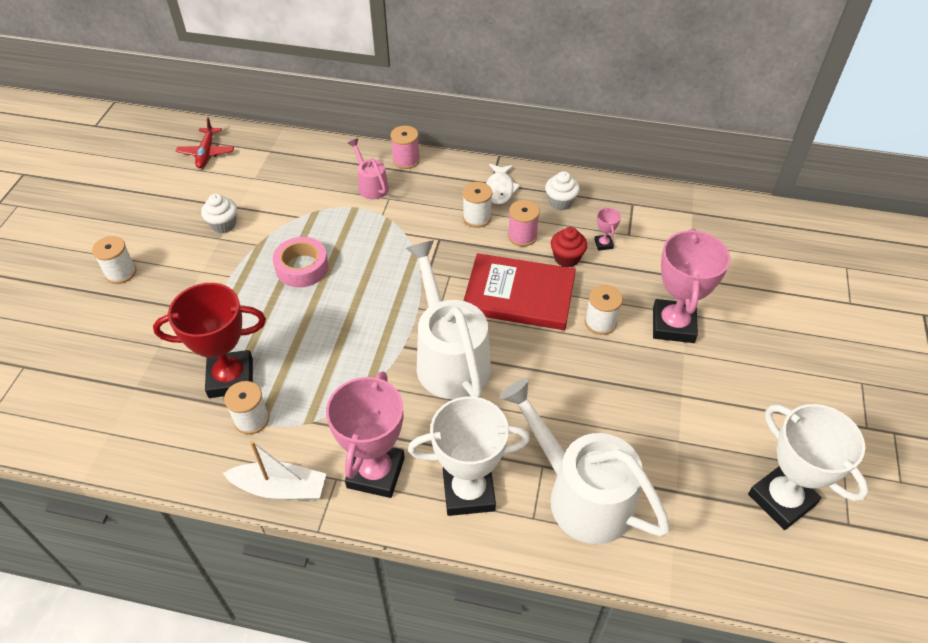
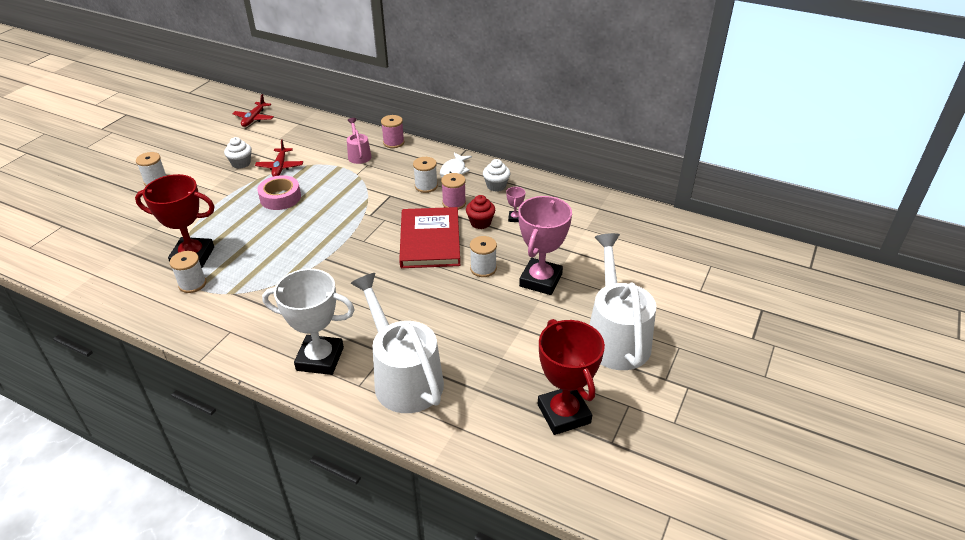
camera: 15 degrees right, 10 degrees down
white boat [223,441,326,500] -> none
pink trophy [326,372,405,498] -> none
white watering can [406,240,491,399] -> white watering can moved to [589,233,656,370]
red book [464,253,576,330] -> red book turned 60 degrees clockwise [399,207,460,268]
white trophy [748,404,869,530] -> red trophy [538,319,605,435]
none -> red plane [255,139,303,176]

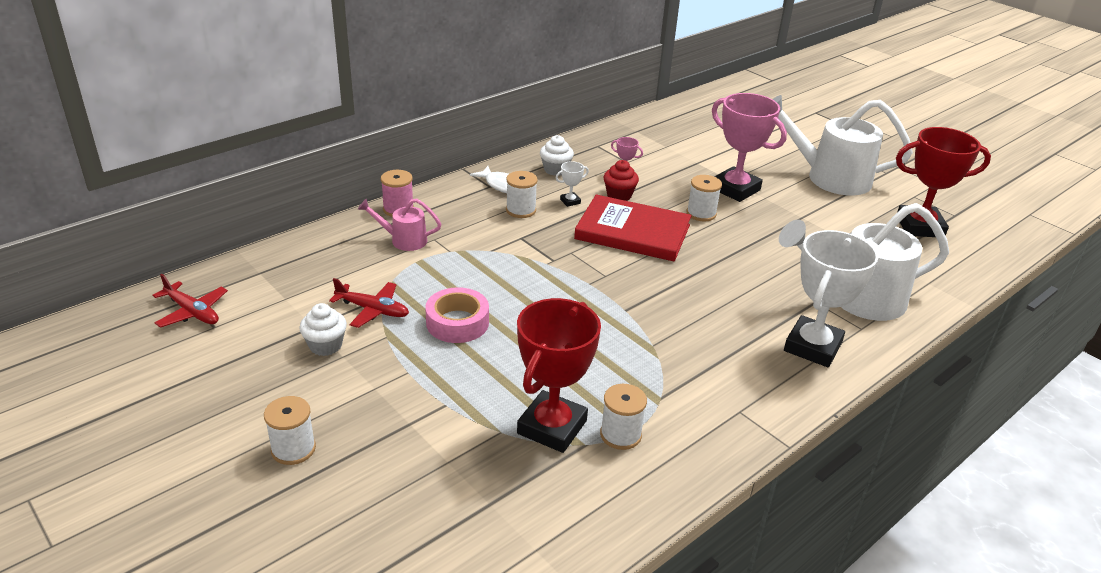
camera: 70 degrees left, 5 degrees down
pink spool [441,173,466,210] -> white trophy [556,161,589,207]

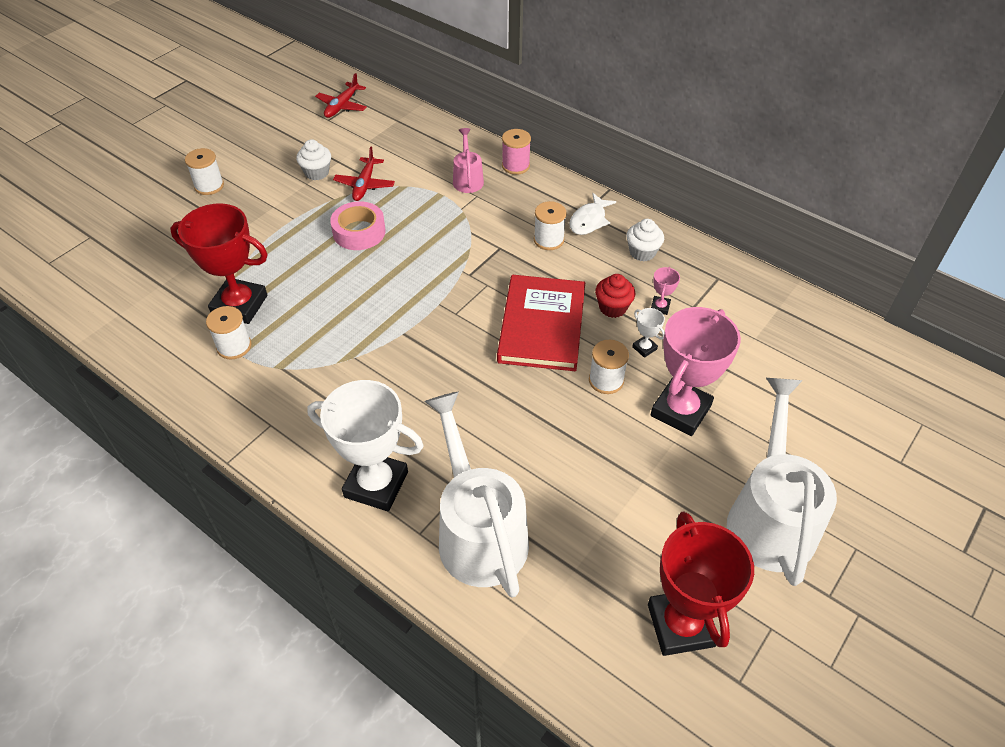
camera: 80 degrees right, 15 degrees up
white trophy [556,161,589,207] -> white trophy moved to [632,308,665,358]

